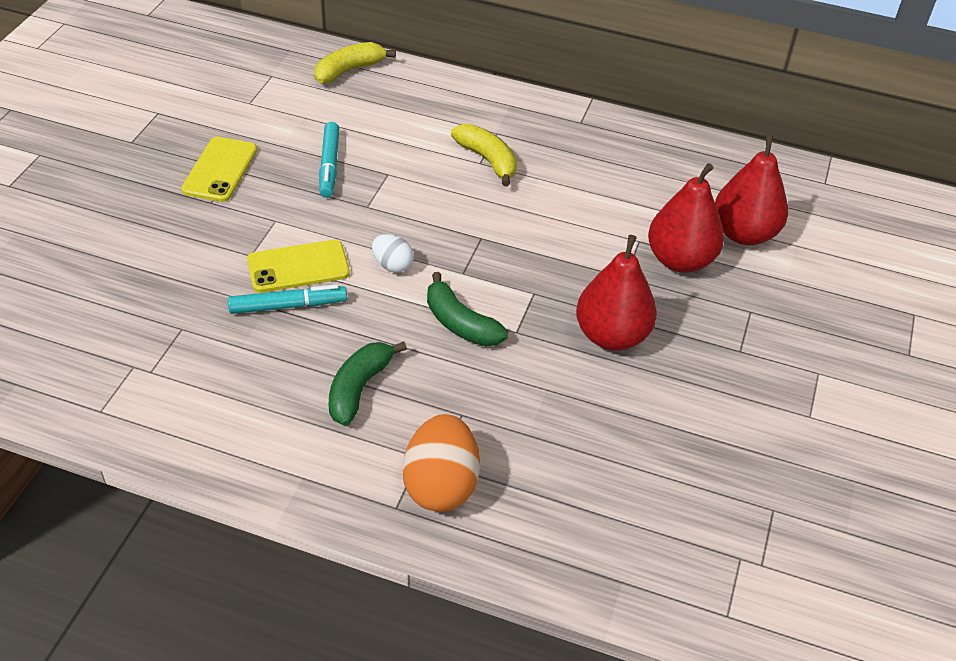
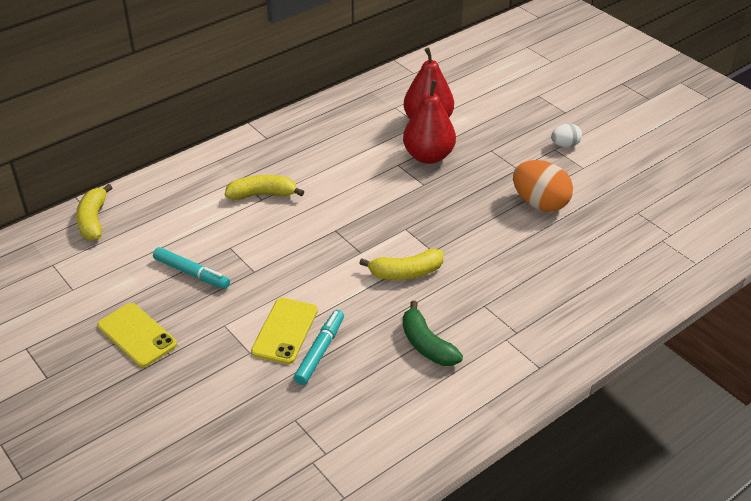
camera: 55 degrees left, 5 degrees down
white egg [372,234,414,273] -> white egg moved to [551,123,582,148]
orange egg [402,414,480,512] -> orange egg moved to [513,160,573,212]
green banana [427,272,508,346] -> yellow banana [359,249,444,280]
red pear [576,235,657,351] -> none

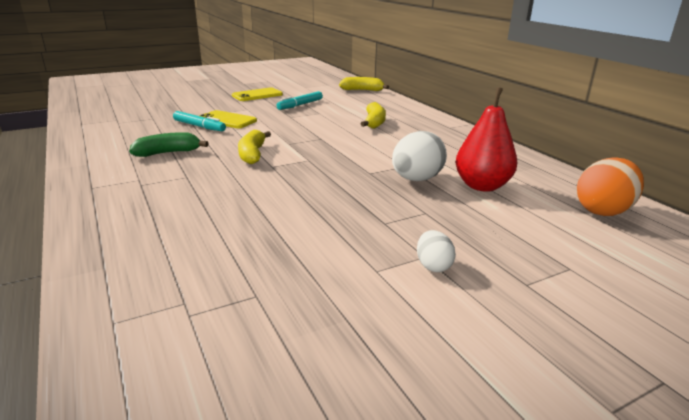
camera: 100 degrees right, 15 degrees down
red pear [403,80,456,164] -> white egg [392,131,447,181]
orange egg [513,160,573,212] -> orange egg moved to [577,157,644,216]

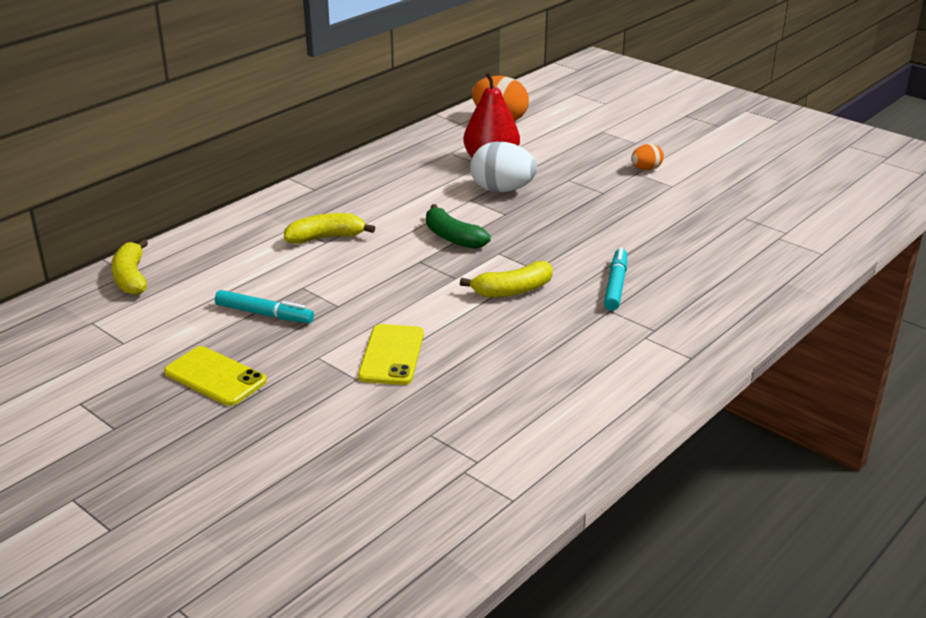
camera: 110 degrees left, 5 degrees up
green banana [129,132,209,157] -> green banana moved to [426,204,491,249]
turquoise marker [173,111,226,131] -> turquoise marker moved to [604,248,627,311]
white egg [417,230,456,272] -> orange egg [631,144,664,170]

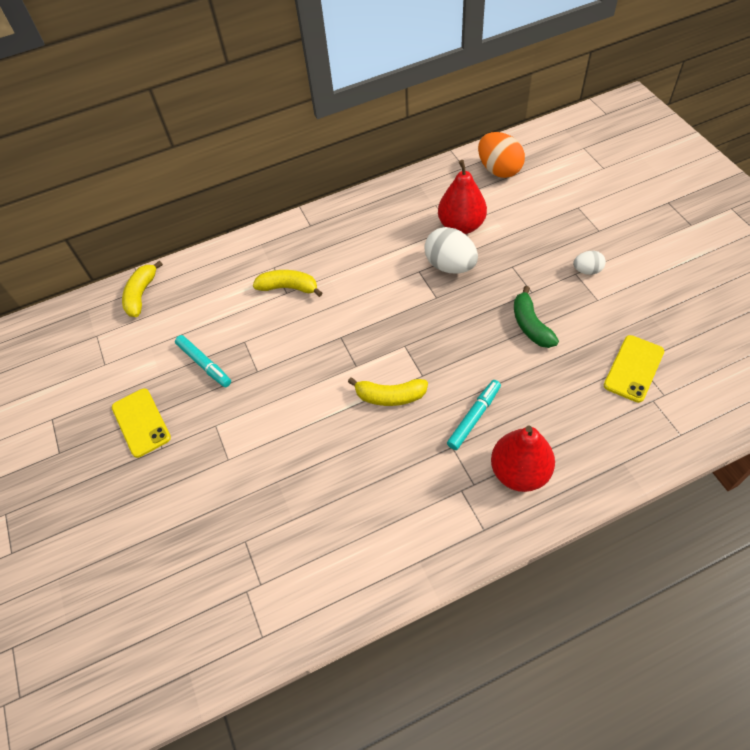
camera: 30 degrees right, 25 degrees up
yellow phone [358,324,424,385] -> yellow phone moved to [604,335,664,403]
green banana [426,204,491,249] -> green banana moved to [514,286,559,348]
orange egg [631,144,664,170] -> white egg [573,251,606,275]
none -> red pear [491,426,555,492]

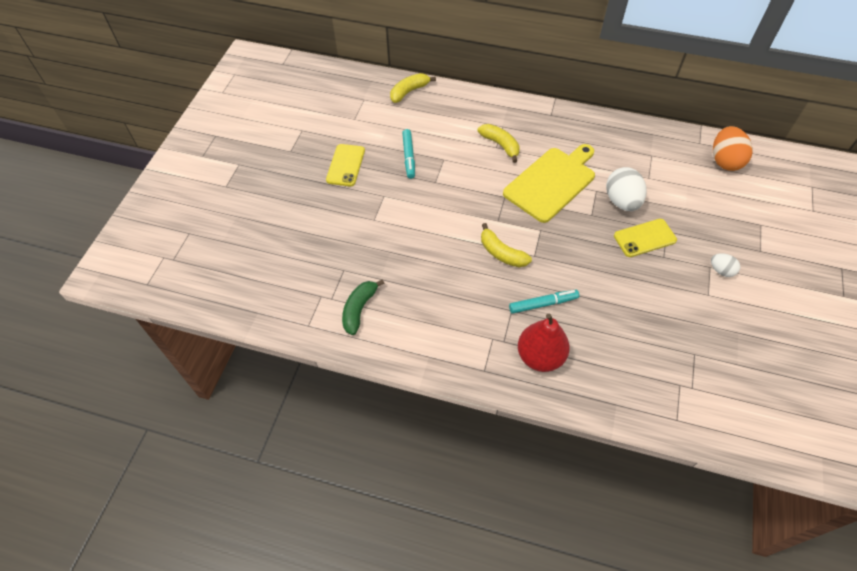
camera: 35 degrees right, 0 degrees up
red pear [438,160,487,234] -> none
green banana [514,286,559,348] -> green banana moved to [342,279,385,335]
yellow phone [604,335,664,403] -> yellow phone moved to [614,219,677,257]
none -> yellow cutting board [503,144,595,223]

